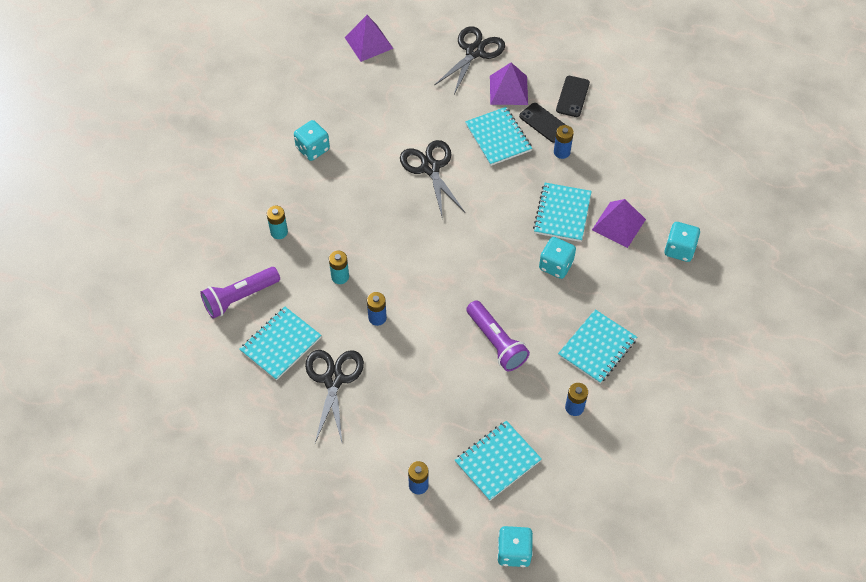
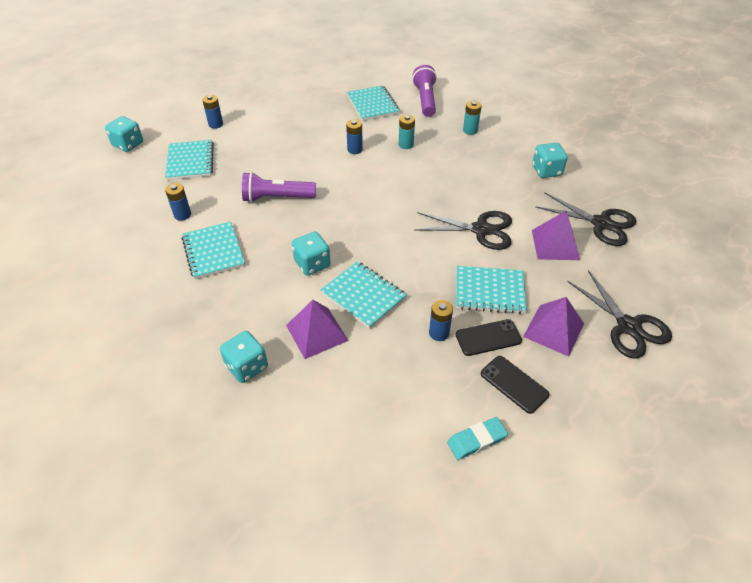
camera: 120 degrees right, 10 degrees down
black scissors [305,350,364,443] -> black scissors moved to [535,192,636,246]
purple pyramid [345,15,394,62] -> purple pyramid moved to [532,211,580,260]
none -> turquoise eraser [447,417,508,460]

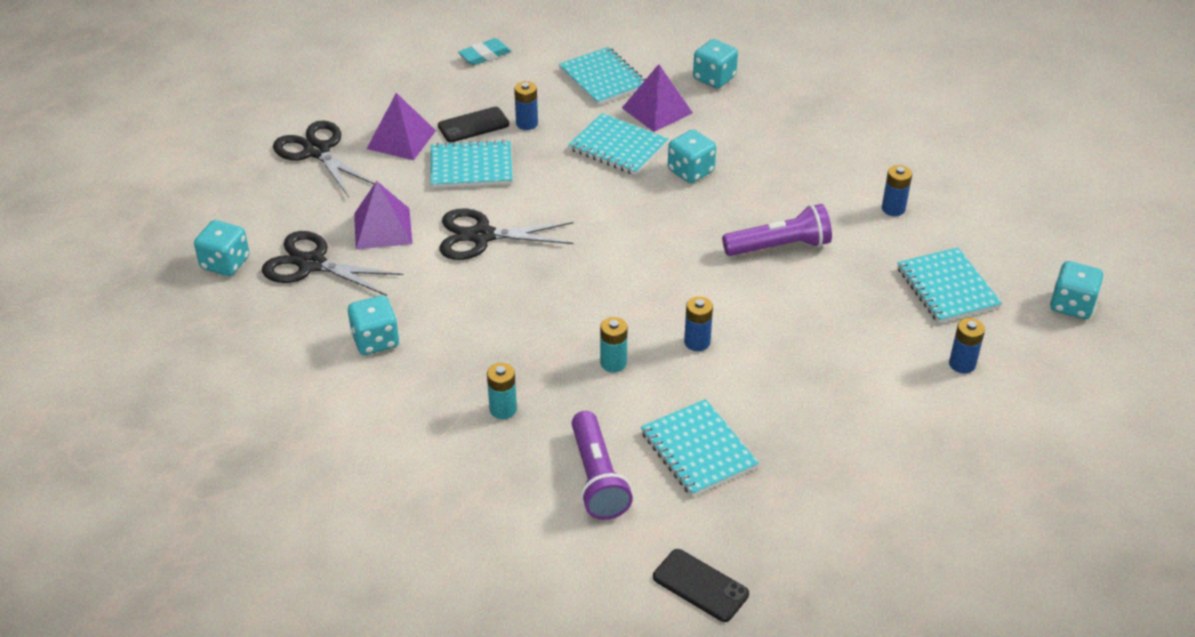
camera: 170 degrees right, 5 degrees down
turquoise notebook [182,222,245,279] -> turquoise notebook moved to [559,47,646,105]
black phone [481,356,549,414] -> black phone moved to [653,549,749,622]
none -> turquoise dice [194,220,250,276]

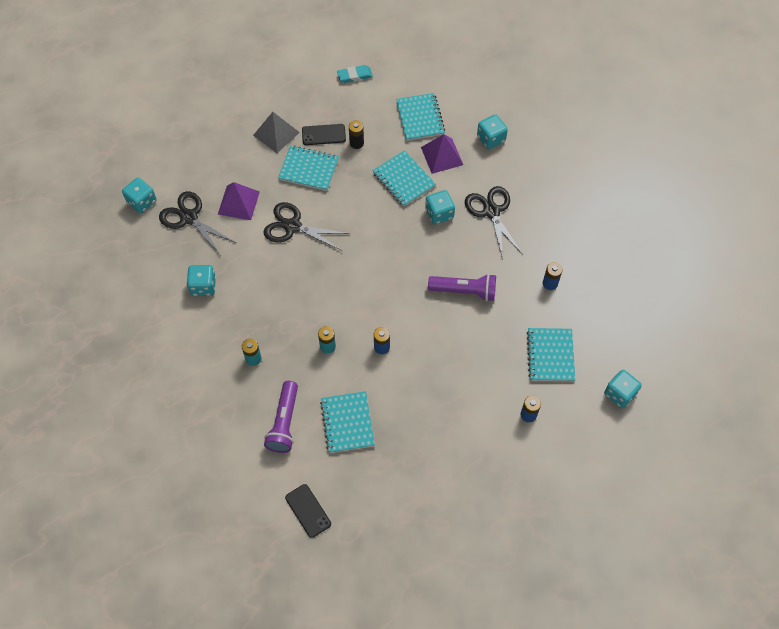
camera: 20 degrees right, 20 degrees up
black scissors [273,120,375,197] -> black scissors moved to [465,186,523,259]
purple pyramid [367,93,436,160] -> grey pyramid [253,112,300,153]
blue battery [514,81,538,130] -> black battery [349,120,364,149]

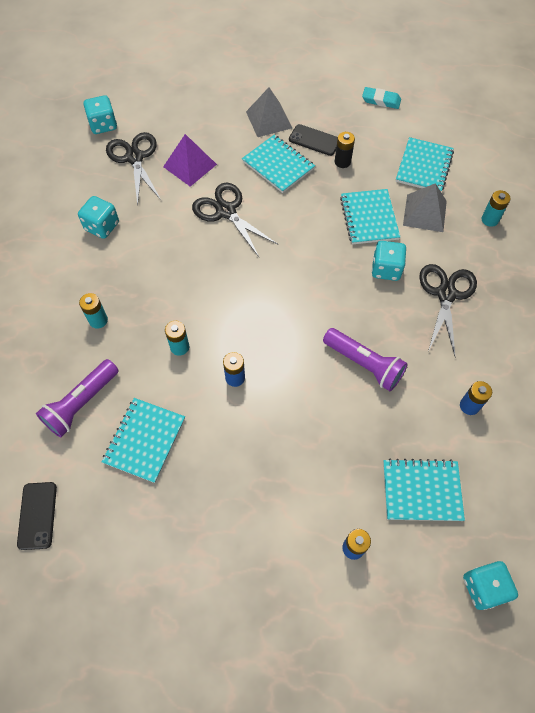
camera: 30 degrees right, 0 degrees up
purple pyramid [421,134,463,174] -> grey pyramid [403,183,447,232]
turquoise dice [477,115,508,149] -> turquoise battery [482,190,510,227]
turquoise notebook [527,328,575,381] -> turquoise notebook turned 60 degrees clockwise [383,459,465,521]

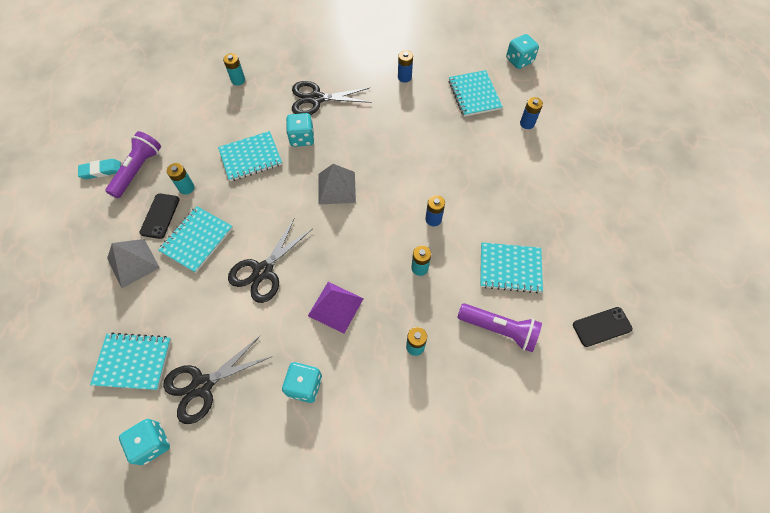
camera: 105 degrees left, 0 degrees up
purple pyramid [163,134,217,187] -> purple pyramid moved to [308,282,364,334]
purple flashlight [323,328,408,391] -> purple flashlight moved to [105,131,161,198]
black battery [335,132,355,168] -> turquoise battery [167,163,195,195]
turquoise eraser [362,87,401,109] -> turquoise eraser turned 75 degrees clockwise [78,159,121,179]
turquoise notebook [396,137,454,191] -> turquoise notebook moved to [90,333,171,390]
grey pyramid [403,183,447,232] -> grey pyramid moved to [319,164,356,205]

